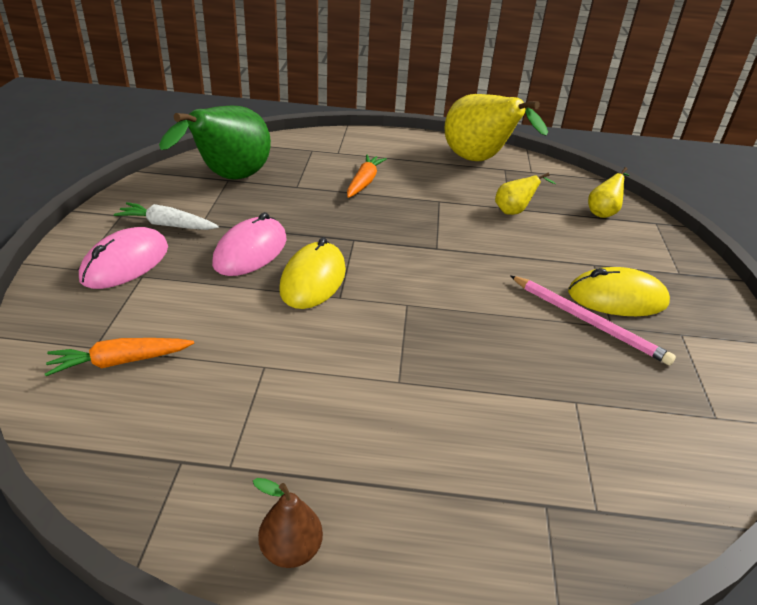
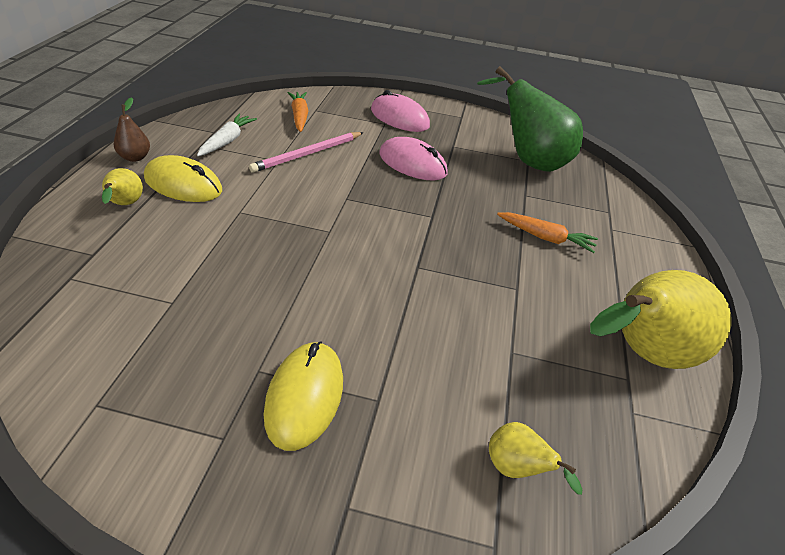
camera: 95 degrees right, 5 degrees up
white carrot [114,202,219,230] -> white carrot moved to [197,114,257,156]
yellow mouse [280,237,346,309] -> yellow mouse moved to [144,155,222,202]
yellow pear [495,173,556,215] -> yellow pear moved to [102,168,143,205]
pink pencil [510,276,676,365] -> pink pencil moved to [249,132,364,173]

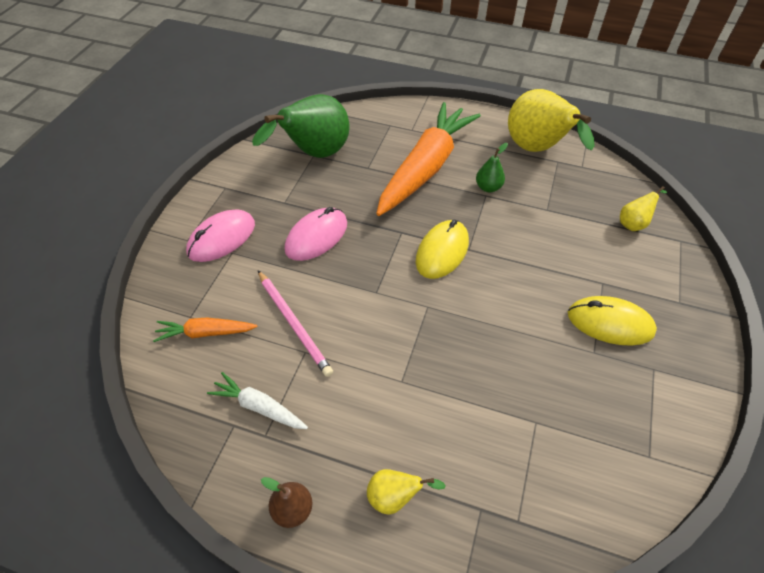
camera: 80 degrees left, 10 degrees up
yellow mouse [144,155,222,202] -> yellow mouse moved to [416,220,469,279]
orange carrot [497,212,598,253] -> orange carrot [376,102,481,216], size x2.25
none -> green pear [476,143,508,192]

